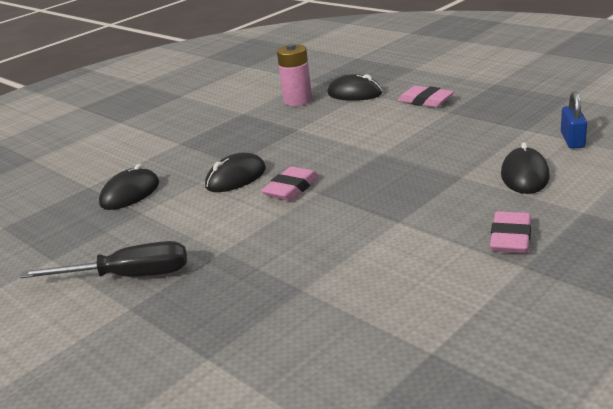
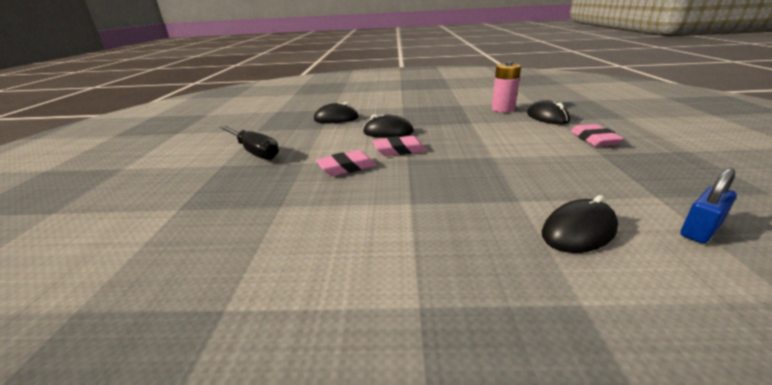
camera: 45 degrees right, 0 degrees up
pink eraser [490,211,531,254] -> pink eraser moved to [316,150,377,176]

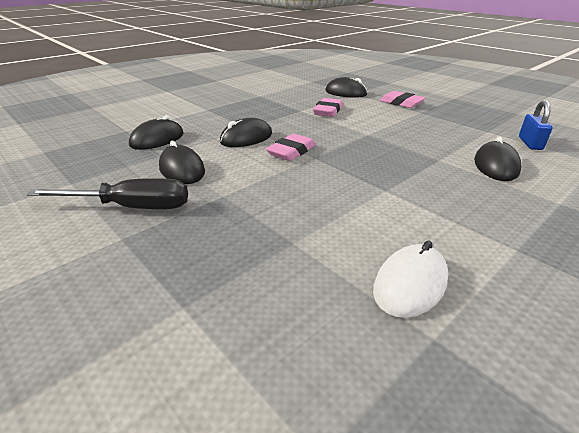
camera: 45 degrees left, 5 degrees up
pink eraser [316,150,377,176] -> pink eraser moved to [313,98,343,117]
pink battery [492,61,521,112] -> none
none -> black mouse [159,141,205,184]
none -> white mouse [373,241,448,318]

